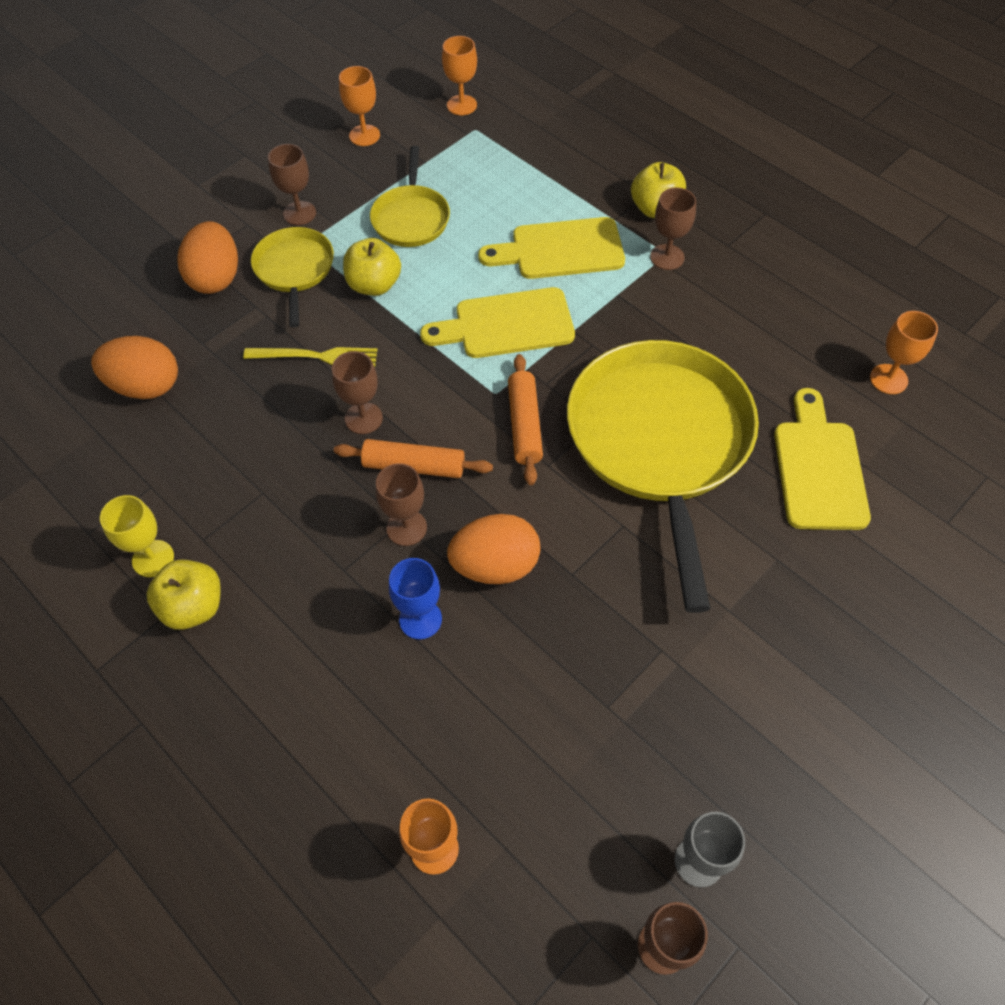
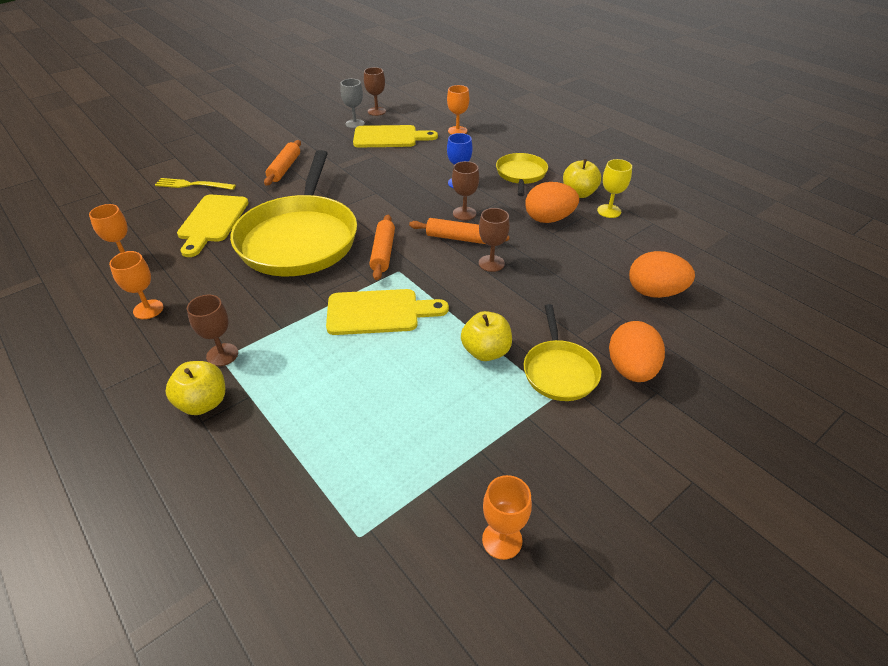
camera: 175 degrees left, 15 degrees down
yellow fork [243,347,378,367] -> yellow fork moved to [155,178,236,190]
brown goblet [268,144,316,225] -> none
yellow pan [370,146,450,247] -> yellow pan moved to [496,153,548,196]
orange goblet [442,36,477,115] -> orange goblet moved to [109,251,163,319]
orange egg [447,514,540,584] -> orange egg moved to [525,182,579,223]
yellow cutting board [478,217,625,279] -> yellow cutting board moved to [353,125,438,147]
none -> orange rolling pin [264,140,301,186]

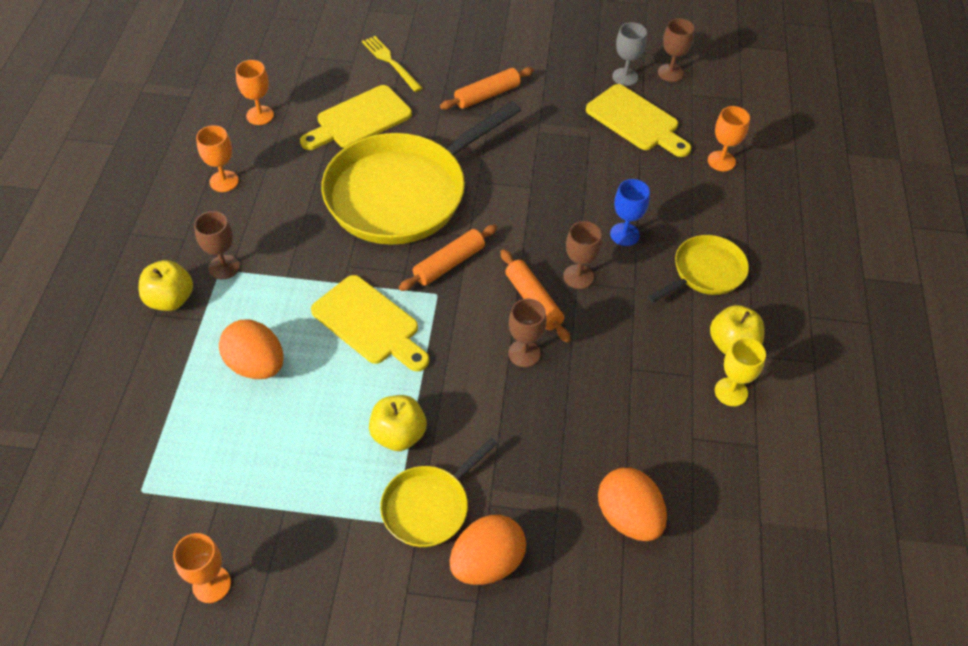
camera: 45 degrees right, 10 degrees up
orange egg [525,182,579,223] -> orange egg moved to [219,320,284,379]

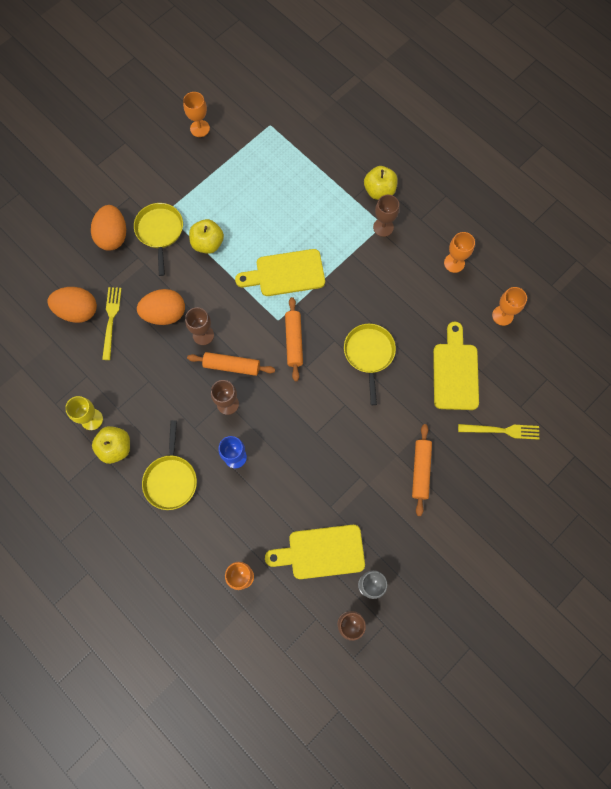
camera: 130 degrees right, 20 degrees up
orange egg [219,320,284,379] -> orange egg moved to [137,289,185,325]
yellow pan [321,101,521,245] -> yellow pan [344,324,396,405], size x0.49
none -> yellow fork [102,287,122,360]

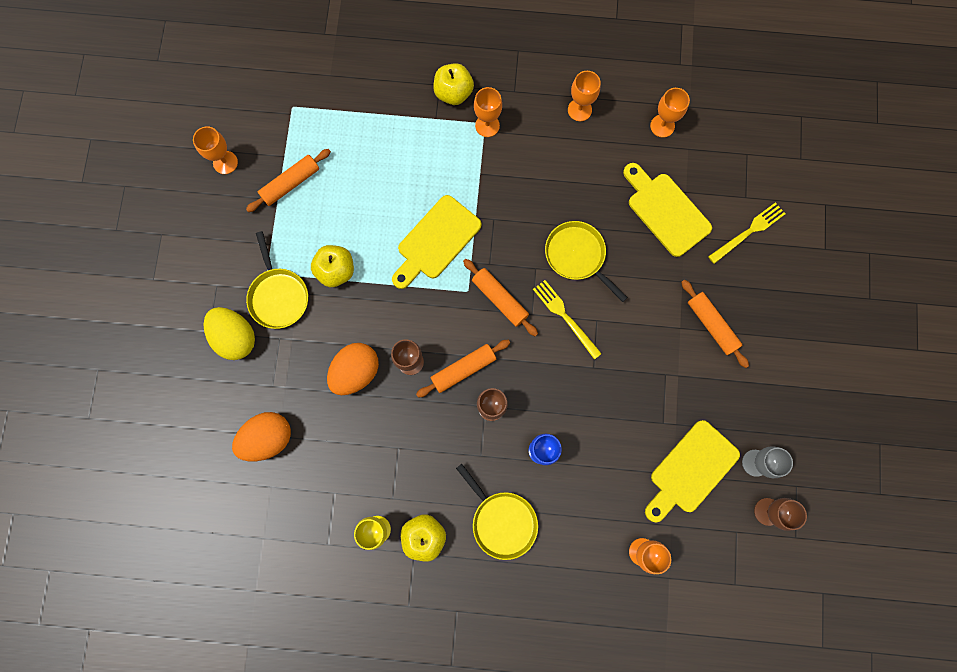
camera: 40 degrees left, 5 degrees up
orange egg [91,205,126,251] -> yellow egg [204,307,255,360]
yellow fork [102,287,122,360] -> yellow fork moved to [533,280,602,359]
yellow pan [134,203,183,276] -> yellow pan turned 150 degrees counterclockwise [246,231,308,329]
brown goblet [373,195,399,237] -> orange goblet [474,87,502,137]
none -> orange rolling pin [246,149,331,212]

